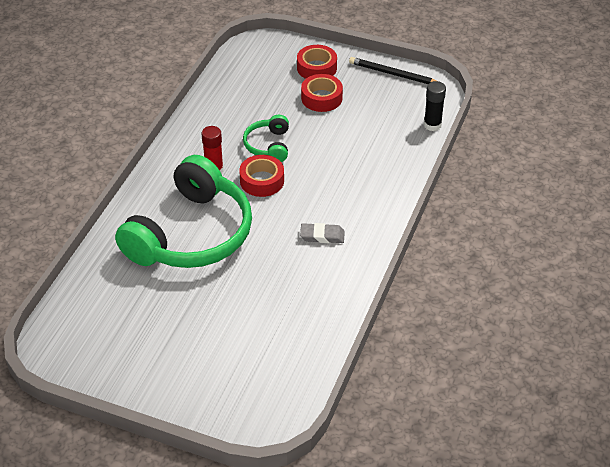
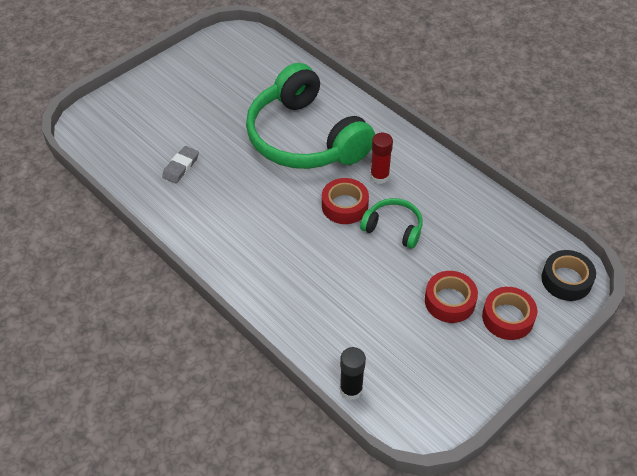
camera: 115 degrees right, 5 degrees up
grey eraser [300,223,345,243] -> grey eraser moved to [162,146,199,183]
black pencil [349,57,437,84] -> none
none -> black tape [541,250,596,301]

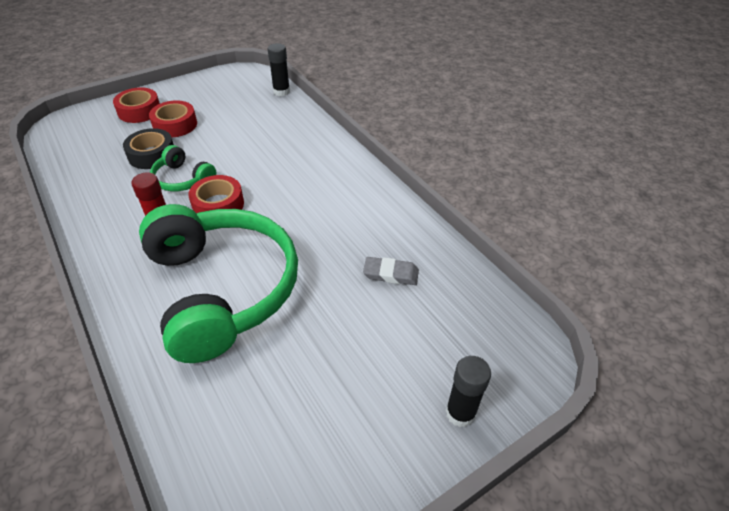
camera: 170 degrees left, 5 degrees down
grey eraser [162,146,199,183] -> grey eraser turned 60 degrees clockwise [363,257,419,285]
black tape [541,250,596,301] -> black tape moved to [123,128,174,169]
none -> black glue stick [446,356,491,427]

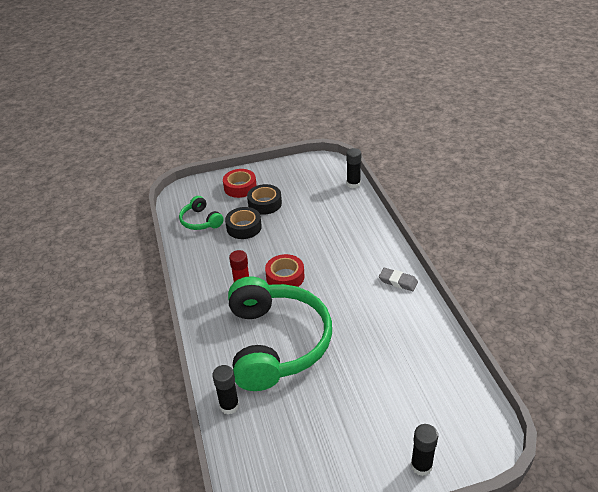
camera: 20 degrees right, 5 degrees down
red tape [149,100,197,137] -> black tape [247,184,282,215]
green headphones [150,145,216,191] -> green headphones moved to [179,196,224,230]
grey eraser [363,257,419,285] -> grey eraser moved to [379,268,418,291]
none -> black glue stick [212,365,239,415]

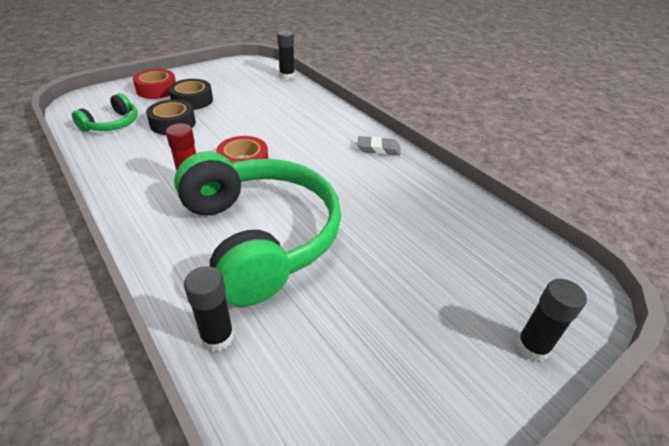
camera: 25 degrees left, 0 degrees up
green headphones [179,196,224,230] -> green headphones turned 90 degrees counterclockwise [72,93,138,132]

